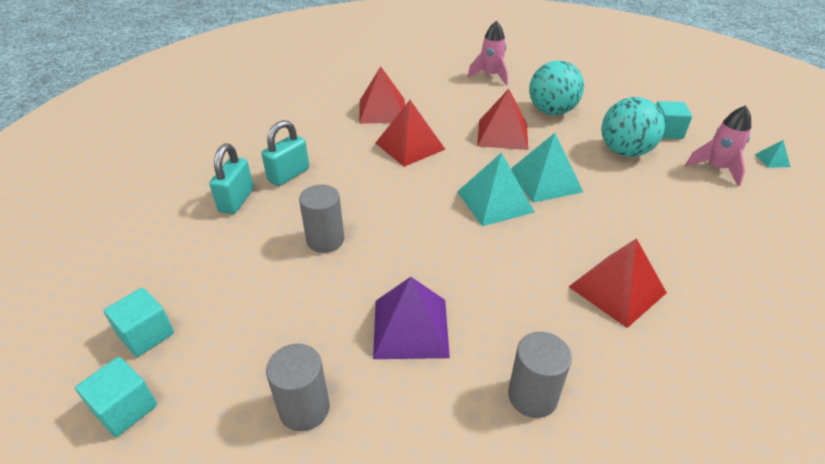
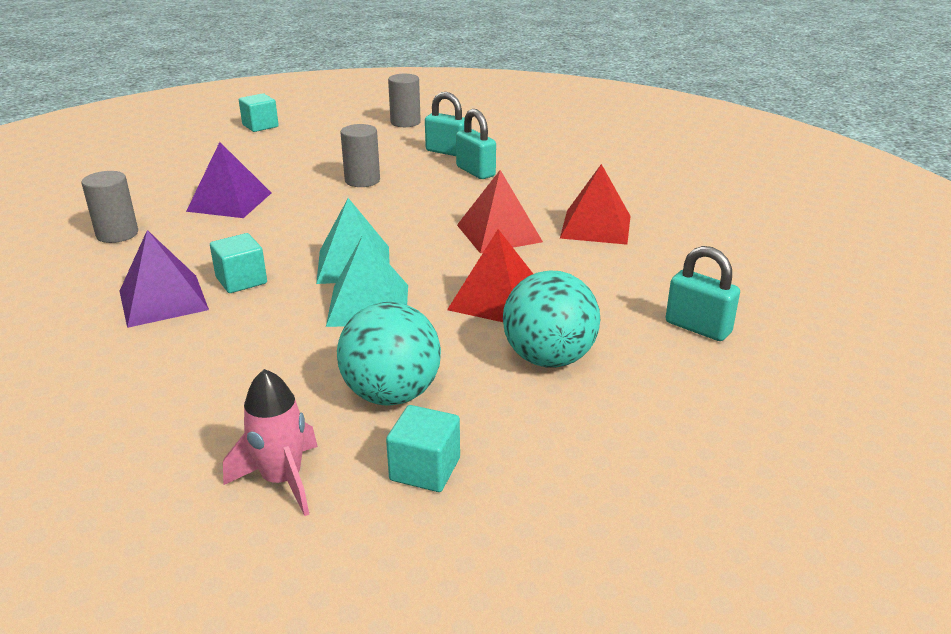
camera: 105 degrees right, 10 degrees down
turquoise cube [104,288,174,357] -> turquoise cube moved to [210,233,267,293]
grey cylinder [266,344,330,431] -> grey cylinder moved to [388,74,421,127]
pink rocket [468,21,508,85] -> turquoise padlock [666,246,740,341]
red pyramid [569,238,667,328] -> purple pyramid [120,230,209,328]
turquoise pyramid [755,140,790,168] -> none

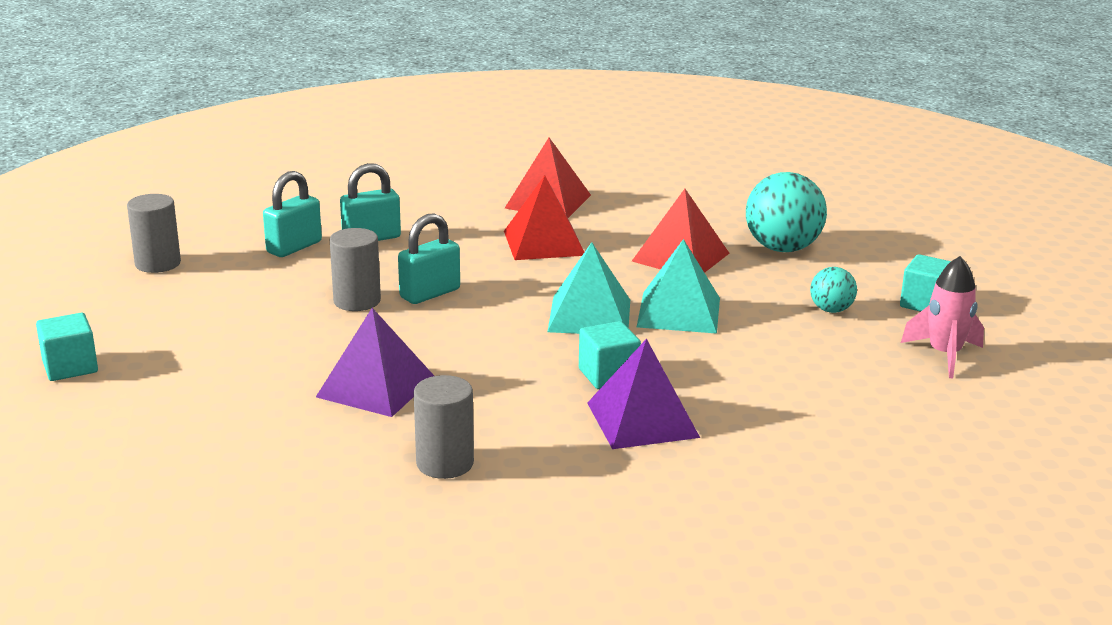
camera: 80 degrees left, 5 degrees down
turquoise ball [337,302,441,405] -> turquoise ball [810,267,857,313], size x0.53
turquoise padlock [666,246,740,341] -> turquoise padlock moved to [398,213,460,304]

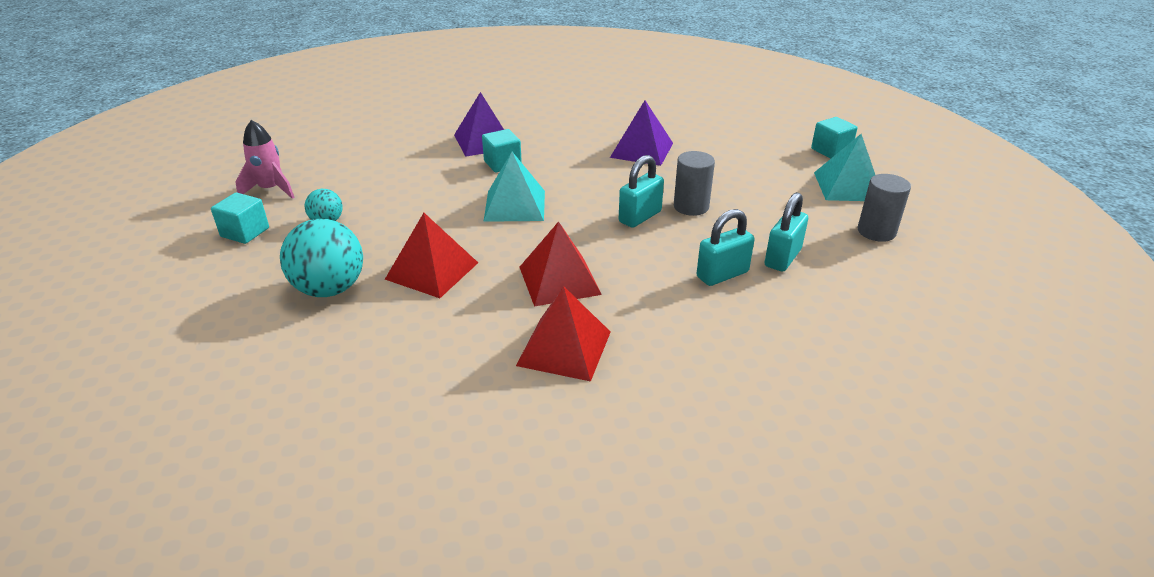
camera: 175 degrees right, 10 degrees up
grey cylinder [414,375,474,479] -> none
turquoise pyramid [637,239,720,334] -> turquoise pyramid moved to [814,134,875,201]

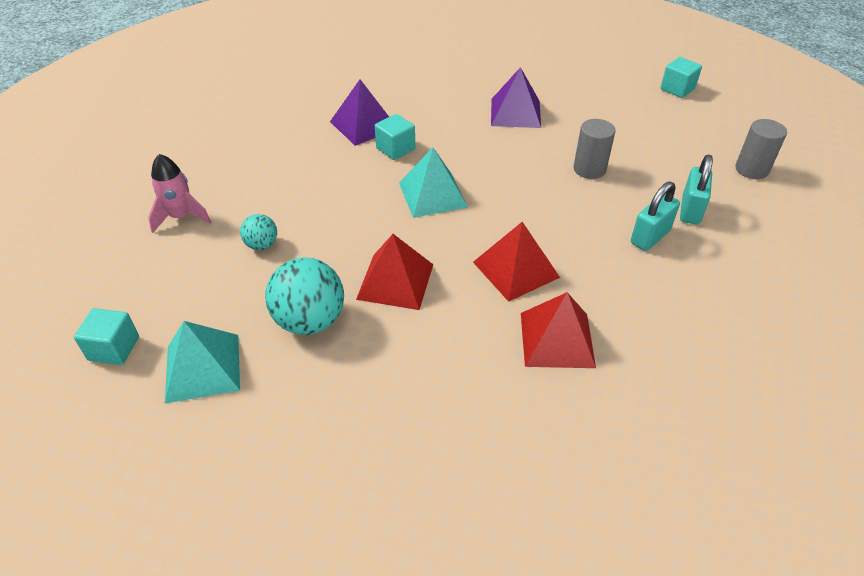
camera: 15 degrees left, 10 degrees up
turquoise cube [211,192,269,244] -> turquoise cube moved to [74,308,139,365]
turquoise padlock [619,155,664,228] -> none
turquoise pyramid [814,134,875,201] -> turquoise pyramid moved to [165,321,240,404]

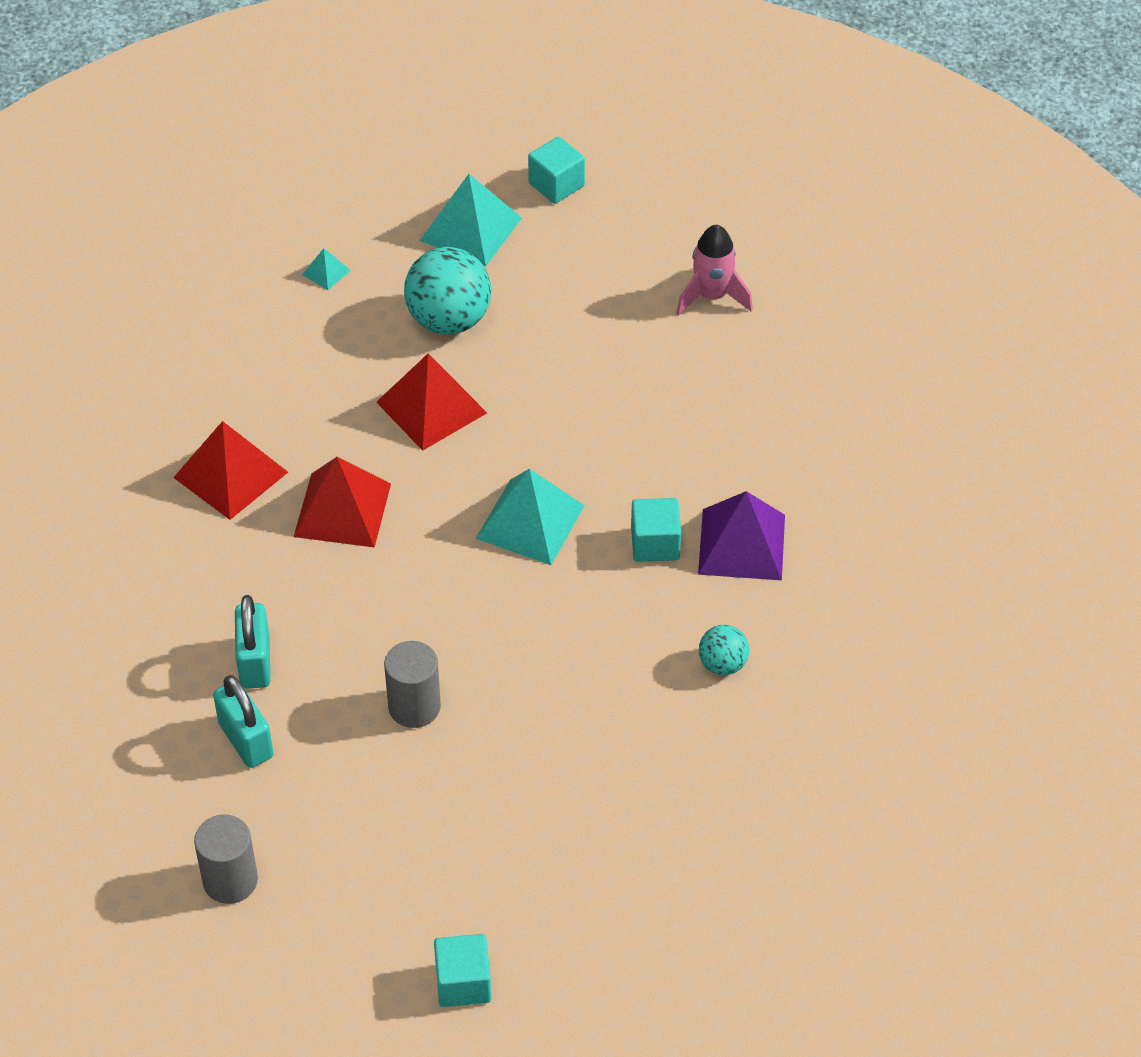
camera: 130 degrees right, 5 degrees up
turquoise ball [240,214,277,250] -> turquoise ball moved to [699,625,749,675]
purple pyramid [491,67,541,128] -> none
none -> turquoise pyramid [302,248,350,290]

